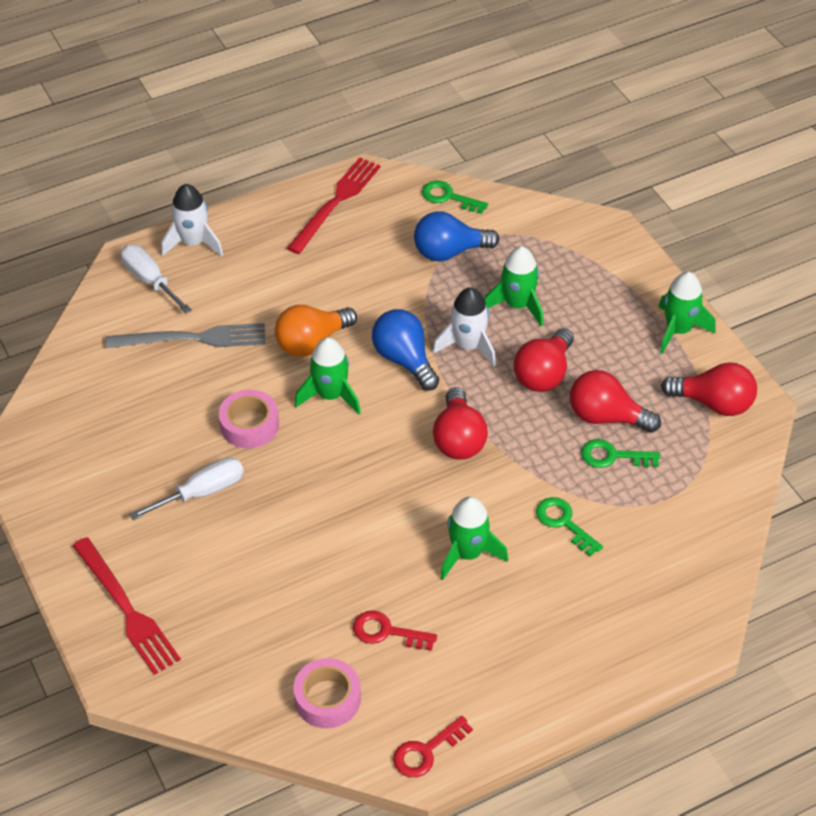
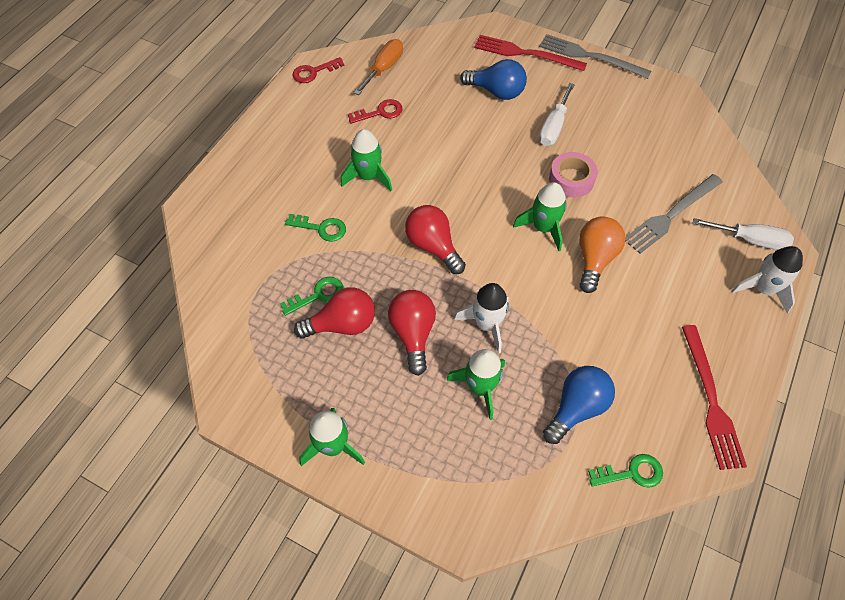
camera: 145 degrees right, 10 degrees up
pink tape [293,658,361,728] -> orange screwdriver [354,39,403,95]
blue light bulb [372,309,439,390] -> blue light bulb moved to [460,59,527,100]
red key [393,716,473,777] -> red key turned 135 degrees counterclockwise [292,57,344,83]
red light bulb [661,362,757,416] -> none
none -> grey fork [539,34,652,79]

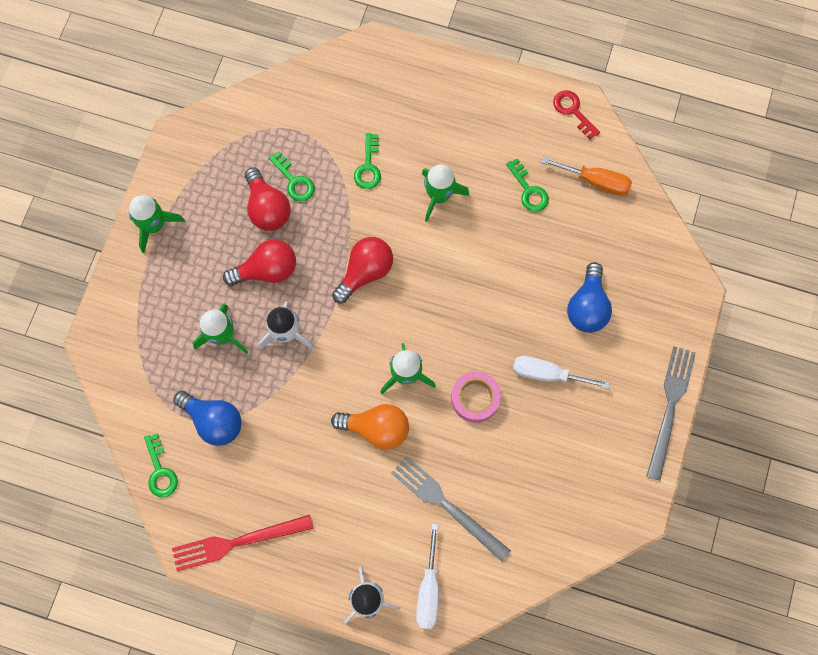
camera: 80 degrees right, 15 degrees up
red key [348,99,403,124] -> green key [506,158,549,212]
red fork [474,35,587,71] -> none

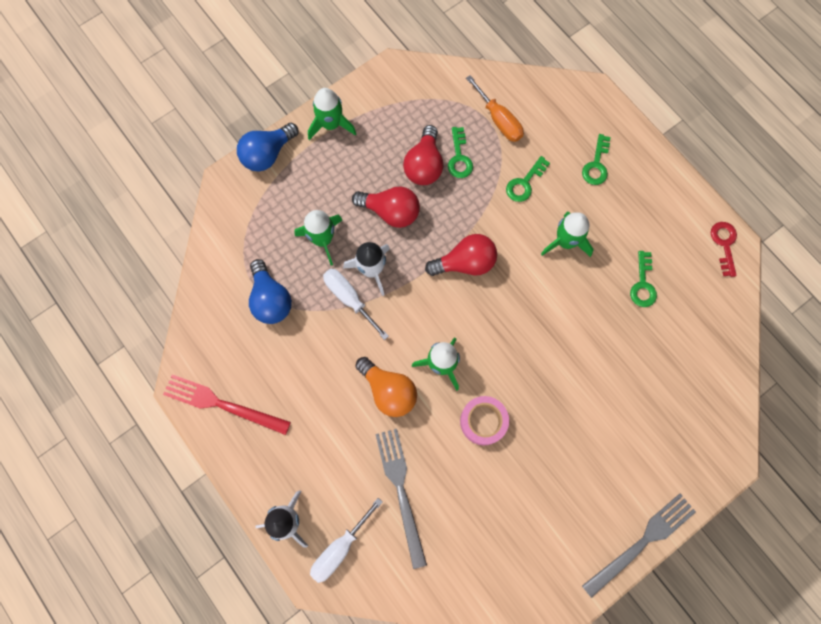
camera: 35 degrees right, 0 degrees up
green key [144,434,178,497] -> green key moved to [582,134,611,185]
white screwdriver [513,356,610,389] -> white screwdriver moved to [323,269,389,340]
orange screwdriver [541,157,632,195] -> orange screwdriver moved to [466,75,524,142]
blue light bulb [567,262,612,333] -> blue light bulb moved to [237,123,298,171]

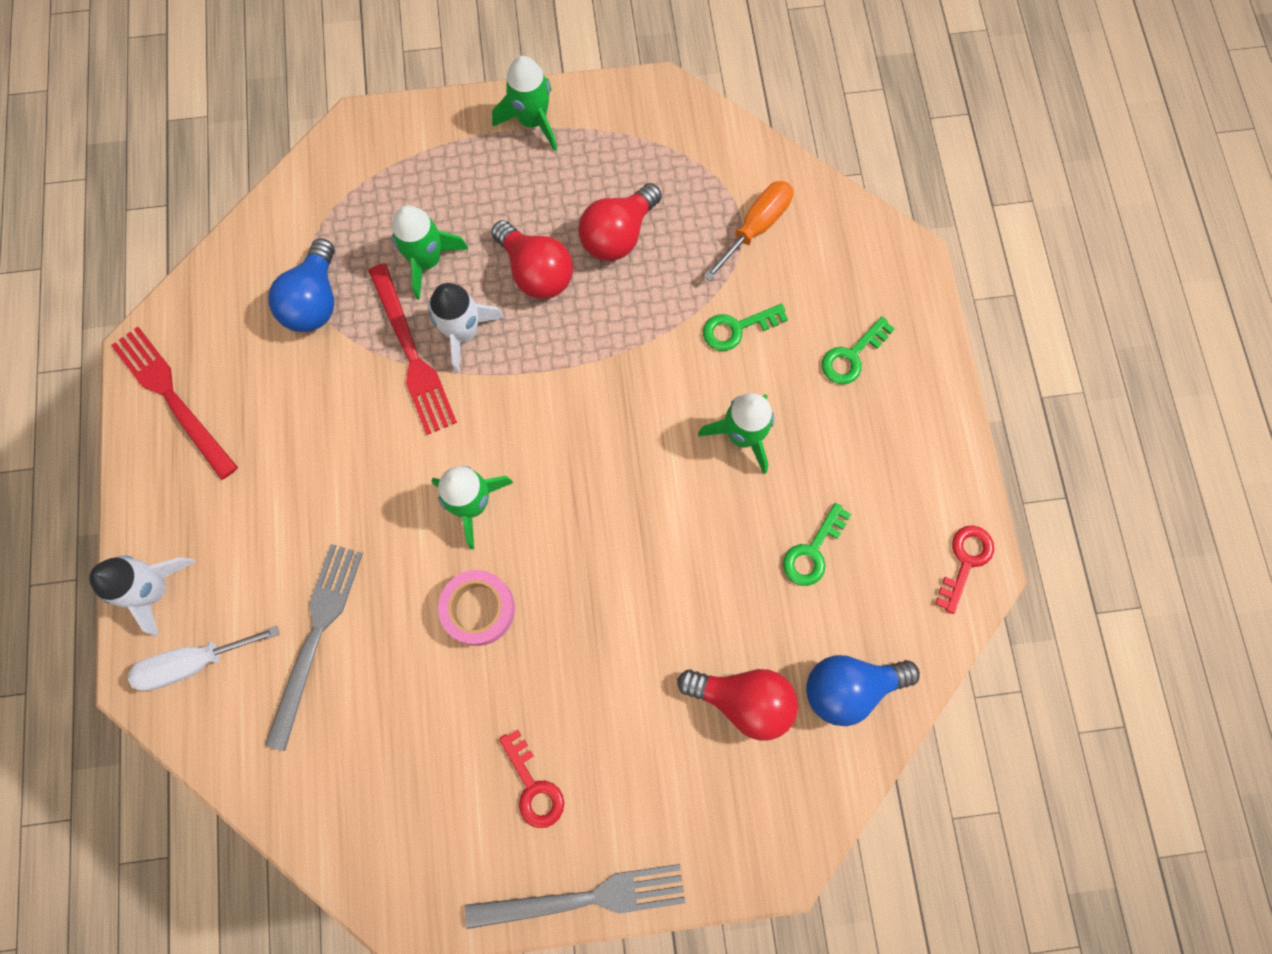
camera: 30 degrees right, 0 degrees up
blue light bulb [237,123,298,171] -> blue light bulb moved to [806,655,920,726]
white screwdriver [323,269,389,340] -> red fork [368,263,457,435]
orange light bulb [355,357,417,417] -> none
red light bulb [425,234,497,276] -> red light bulb moved to [677,669,798,741]
green key [448,127,473,178] -> none
orange screwdriver [466,75,524,142] -> orange screwdriver turned 135 degrees counterclockwise [704,181,793,281]
none -> red key [499,730,564,828]

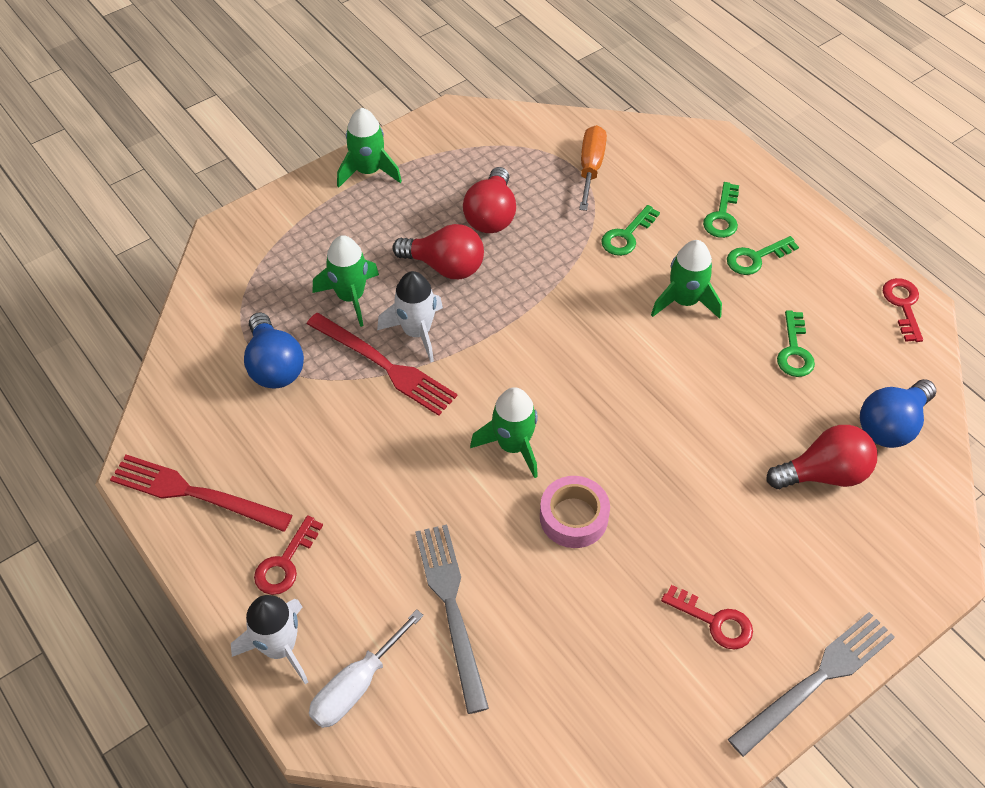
camera: 30 degrees left, 20 degrees down
none -> red key [254,515,323,595]
none -> green key [727,236,799,275]

